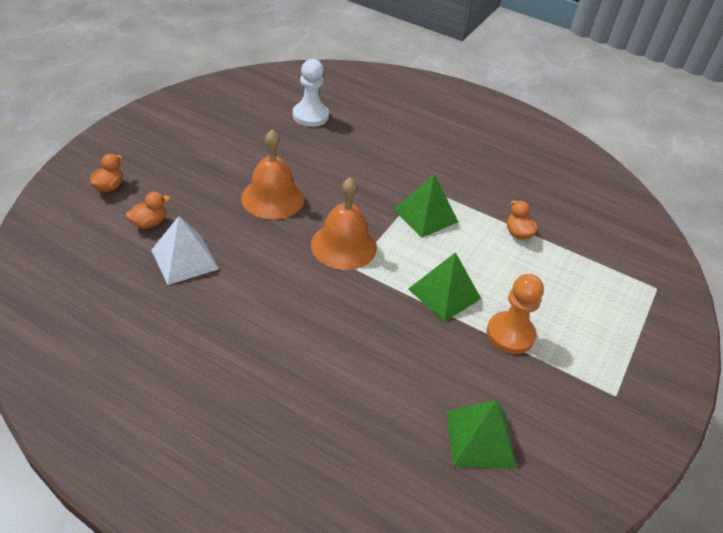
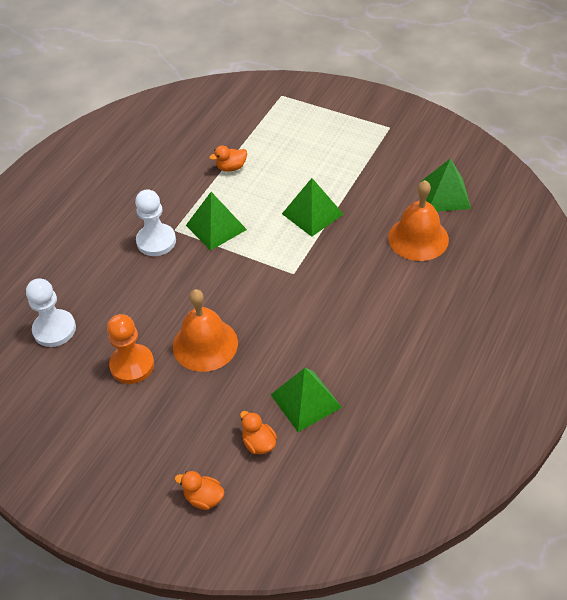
camera: 85 degrees left, 5 degrees up
white pyramid [151,216,219,285] -> green pyramid [271,368,342,432]
orange bell [311,177,377,270] -> orange bell moved to [388,180,449,261]
orange pawn [487,274,544,354] -> orange pawn moved to [107,314,154,384]
none -> white pawn [135,189,176,256]

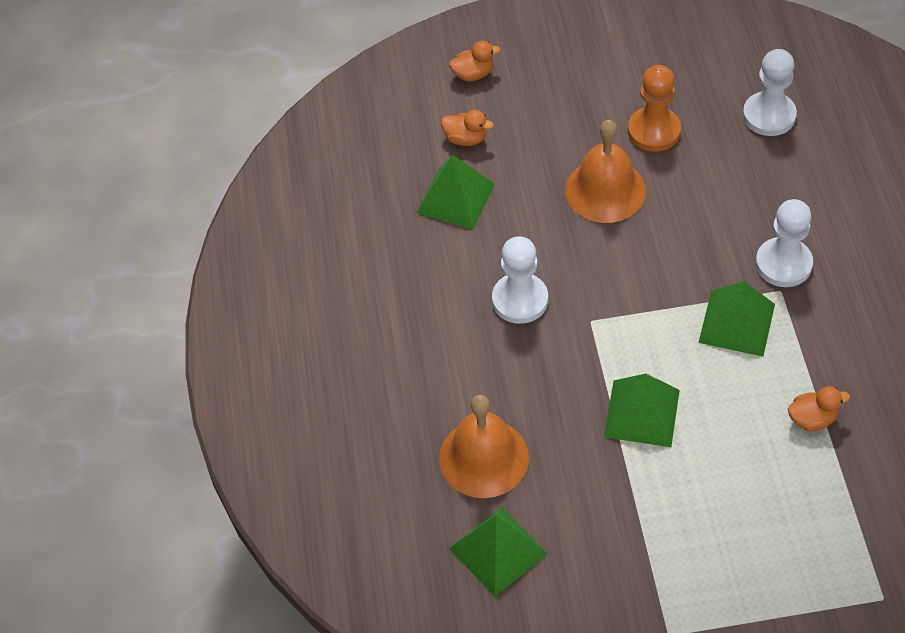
camera: 145 degrees right, 5 degrees up
orange duck [209,145,247,172] -> orange duck turned 45 degrees clockwise [788,386,850,431]
none -> white pawn [492,236,548,324]

